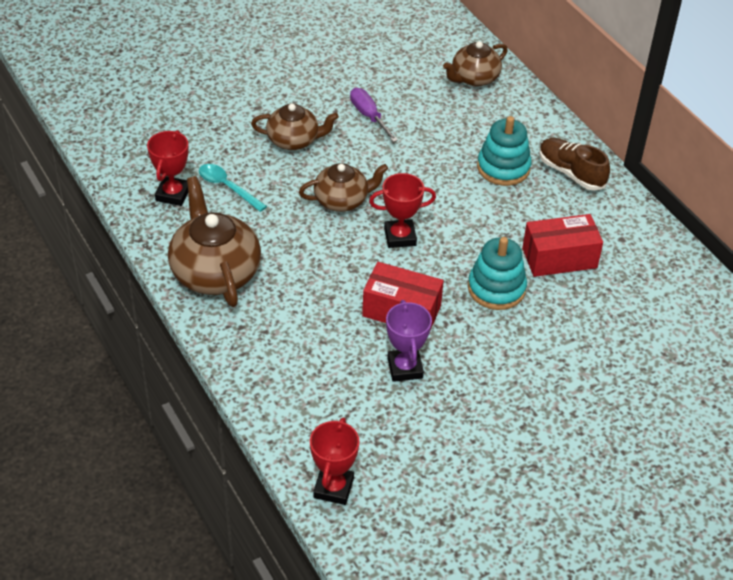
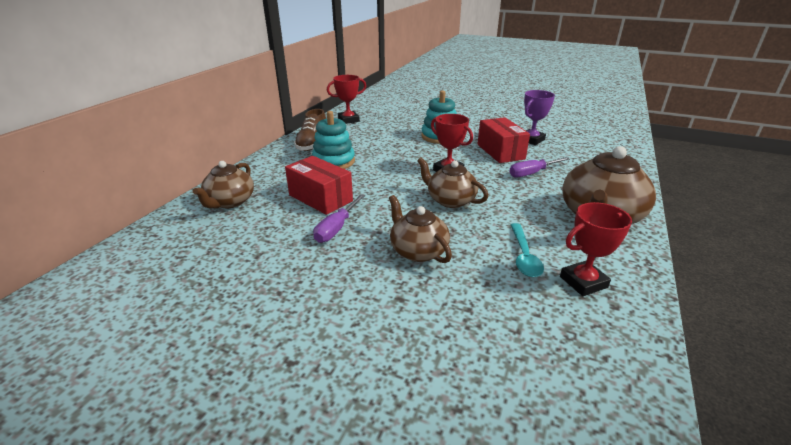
camera: 125 degrees left, 15 degrees down
red trophy [310,418,359,505] -> red trophy moved to [327,75,366,124]
brown teapot [443,41,508,86] -> brown teapot turned 90 degrees clockwise [193,161,254,208]
red box [522,214,603,277] -> red box moved to [285,156,353,215]
none -> purple screwdriver [509,157,570,177]

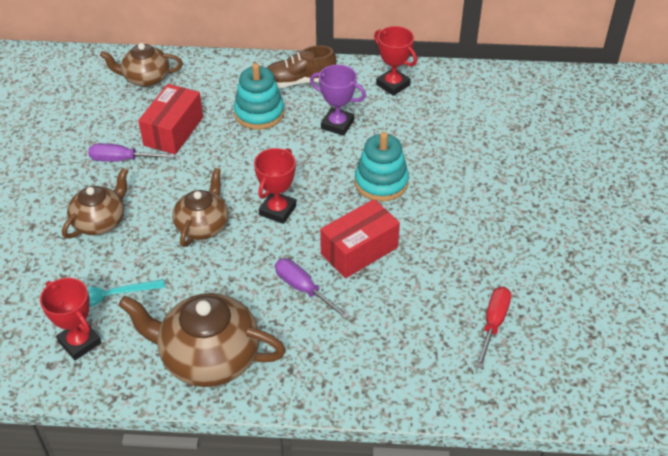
camera: 70 degrees right, 15 degrees up
purple trophy [524,90,555,145] -> purple trophy moved to [310,64,366,136]
none -> red screwdriver [476,287,511,369]

